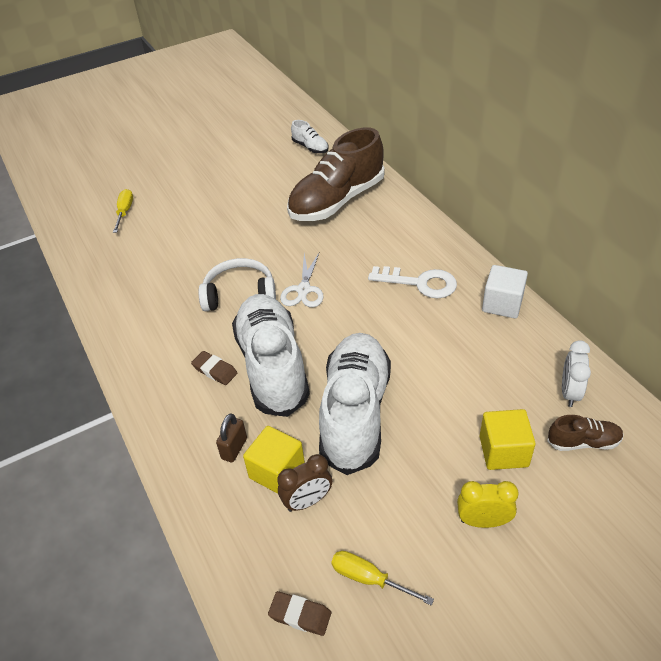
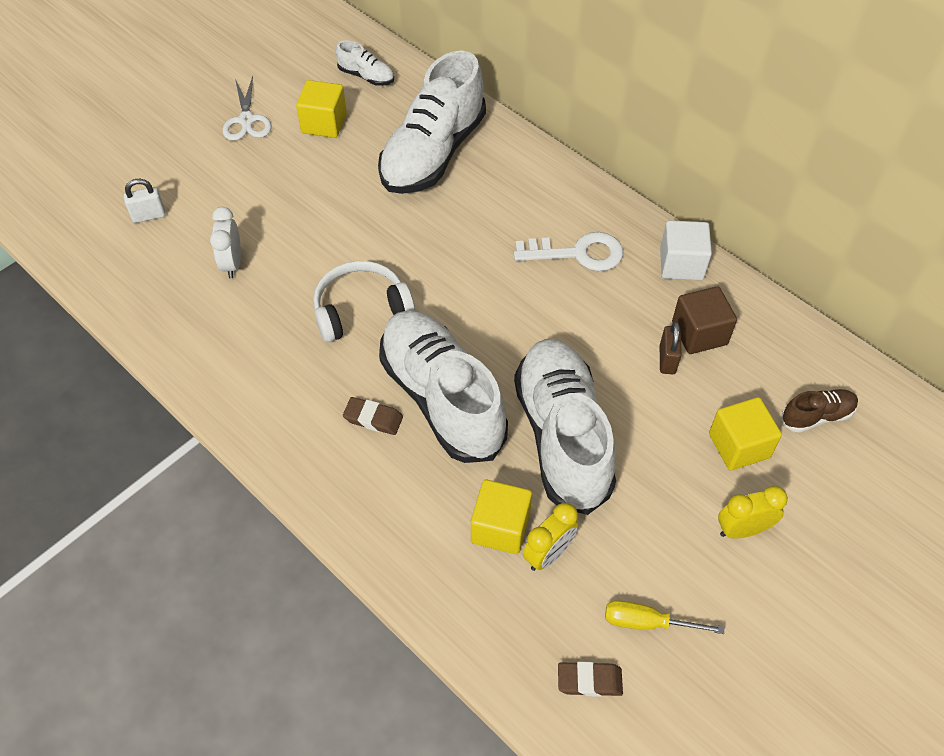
camera: 20 degrees left, 10 degrees up
yellow screwdriver [113,189,133,233] -> white padlock [124,179,166,223]
brown padlock [216,413,247,462] -> brown padlock moved to [660,321,682,374]
brown clock [278,454,332,512] -> yellow clock [523,502,579,571]
white scissors [280,253,324,307] -> white scissors moved to [223,76,271,141]
brown shoe [287,127,385,221] -> white shoe [378,50,486,194]
white clock [562,340,591,407] -> white clock moved to [210,207,241,278]
none -> yellow cube [296,80,347,138]
none -> brown cube [672,286,737,354]

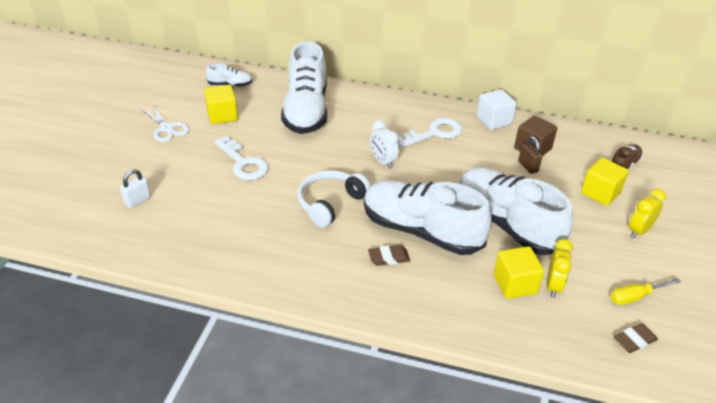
camera: 30 degrees left, 15 degrees down
white clock [210,207,241,278] -> white clock moved to [370,120,399,169]
none -> white key [214,136,269,180]

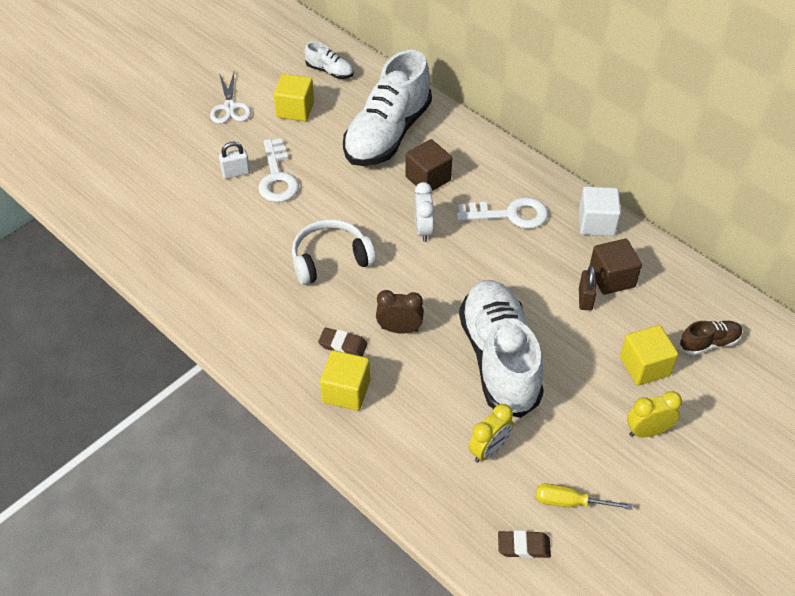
camera: 30 degrees right, 10 degrees up
white padlock [120,169,151,208] -> white padlock moved to [219,142,250,179]
white shoe [364,181,492,255] -> brown clock [376,290,424,334]
yellow cube [493,246,544,299] -> yellow cube moved to [320,350,370,411]
none -> brown cube [405,139,452,191]

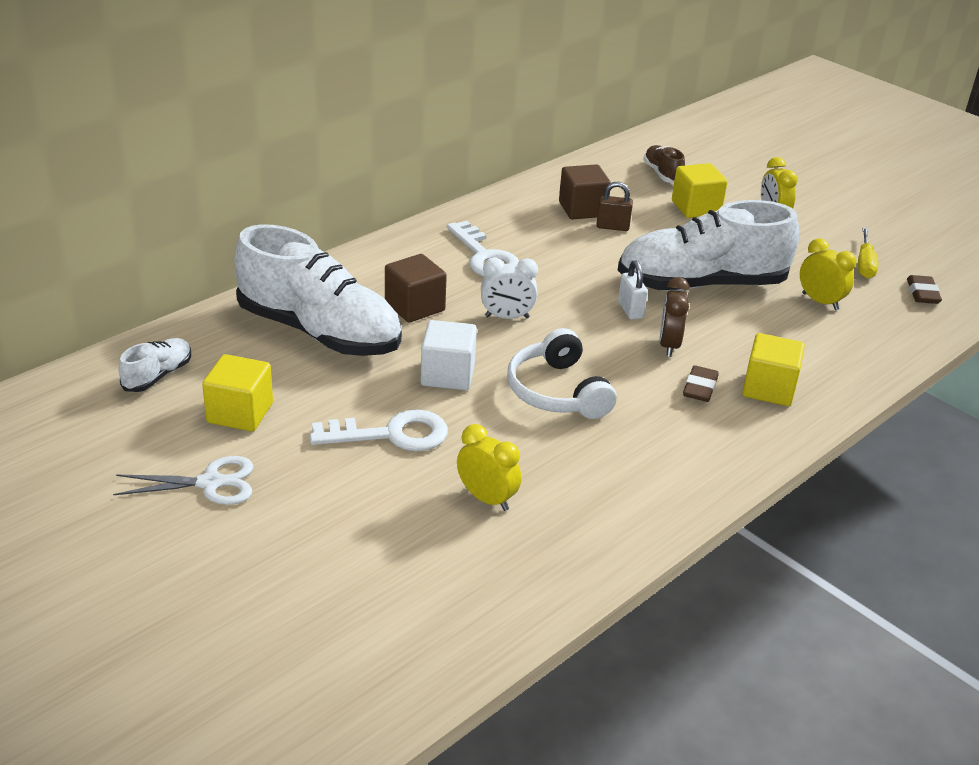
camera: 90 degrees left, 15 degrees down
white padlock [219,142,250,179] -> white padlock moved to [618,260,648,320]
white key [457,197,548,229] -> white key turned 150 degrees clockwise [447,221,519,277]
white cube [579,186,621,236] -> white cube moved to [421,320,477,390]
none -> yellow clock [457,424,521,511]

